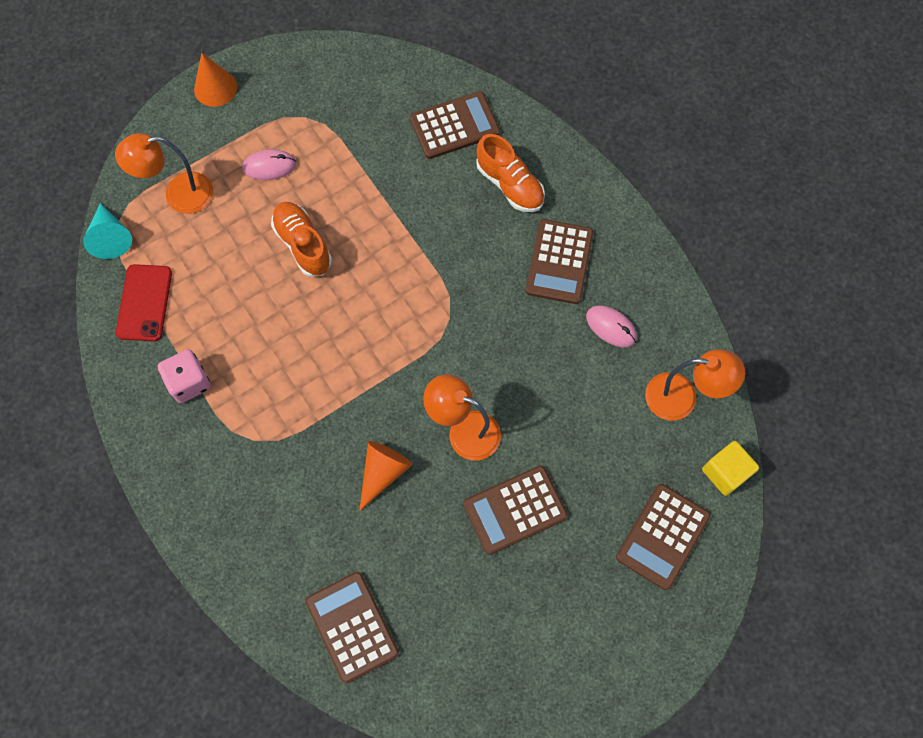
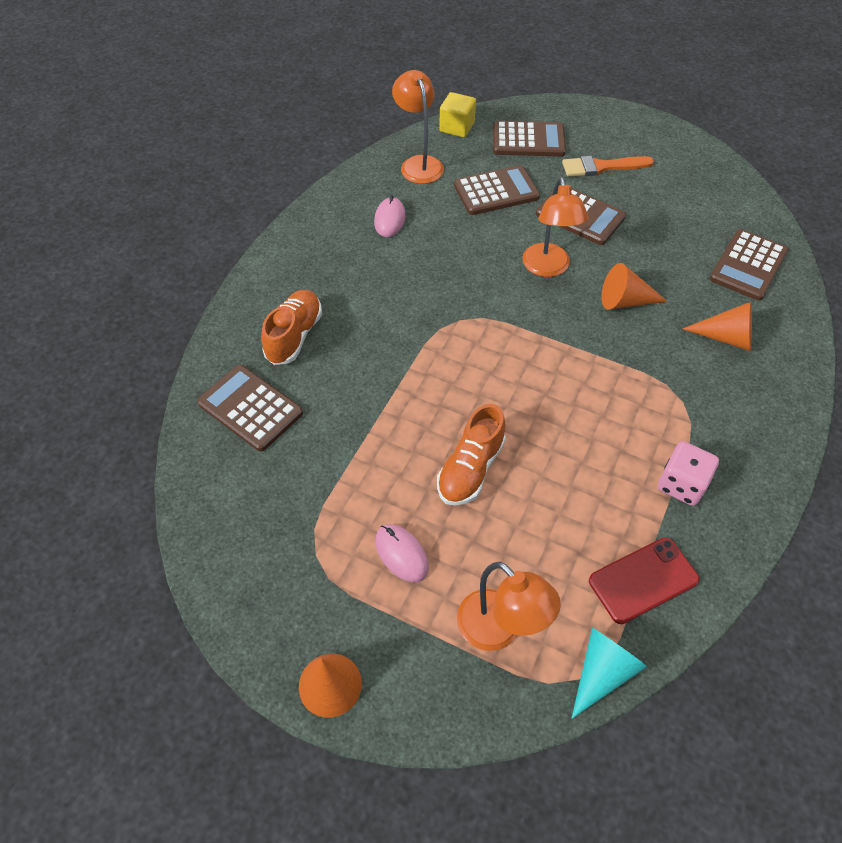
camera: 120 degrees left, 15 degrees down
brown calculator [526,219,593,304] -> brown calculator moved to [454,165,540,215]
none -> orange brush [562,156,654,177]
none -> orange cone [683,302,752,351]

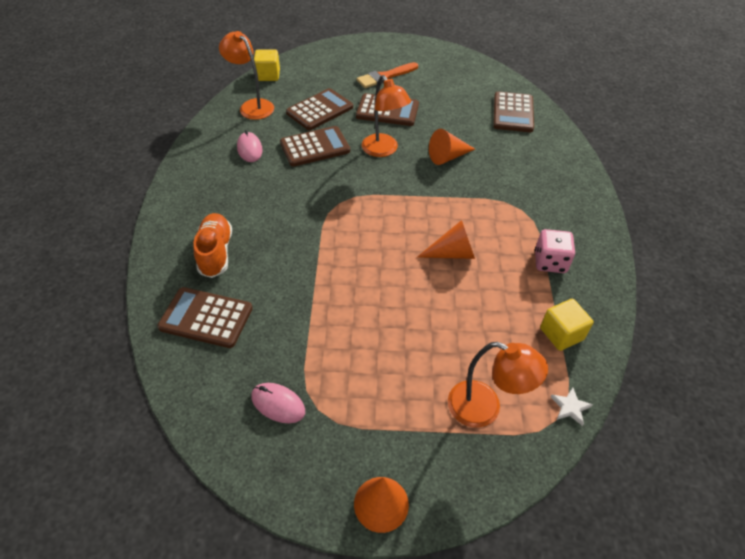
camera: 25 degrees left, 5 degrees down
pink mouse [375,524,429,582] -> pink mouse moved to [252,383,305,423]
orange shoe [437,404,506,506] -> none
brown calculator [493,121,566,157] -> brown calculator moved to [280,126,350,167]
turquoise cone [571,628,647,719] -> white star [551,387,593,426]
red phone [589,537,700,624] -> yellow cube [540,299,594,351]
orange cone [683,302,752,351] -> orange cone moved to [417,220,475,259]

